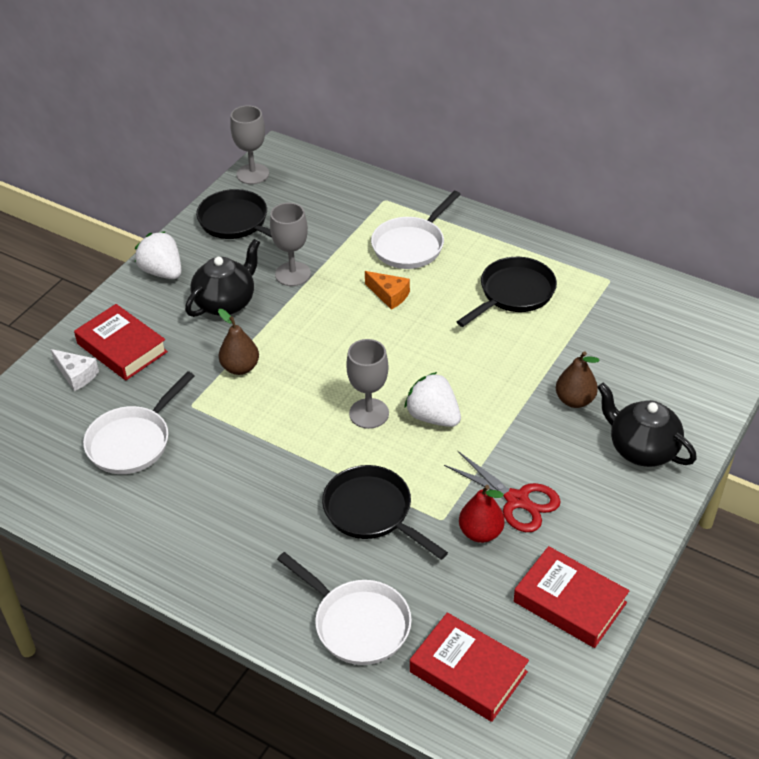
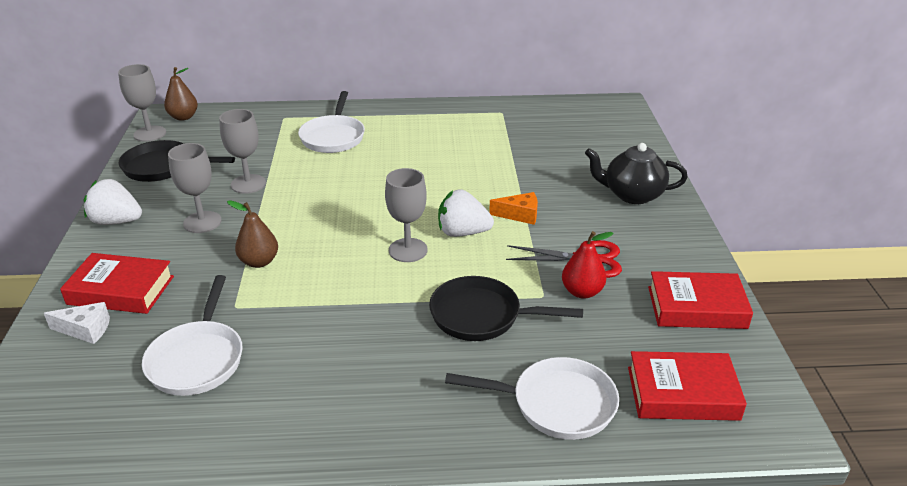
camera: 35 degrees left, 10 degrees down
black teapot [185,239,260,317] -> grey goblet [168,143,222,233]
orange cheese [365,271,410,310] -> orange cheese moved to [489,192,538,225]
black pan [457,257,557,327] -> none
brown pear [556,351,599,408] -> brown pear moved to [164,67,198,121]

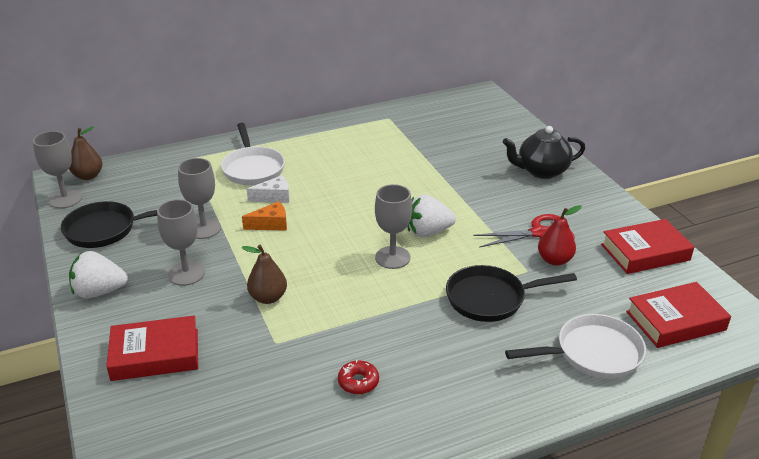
camera: 20 degrees left, 0 degrees up
white cheese [44,302,110,344] -> white cheese moved to [247,175,290,203]
white pan [142,275,243,396] -> none
orange cheese [489,192,538,225] -> orange cheese moved to [242,201,287,231]
none -> red donut [338,360,379,394]

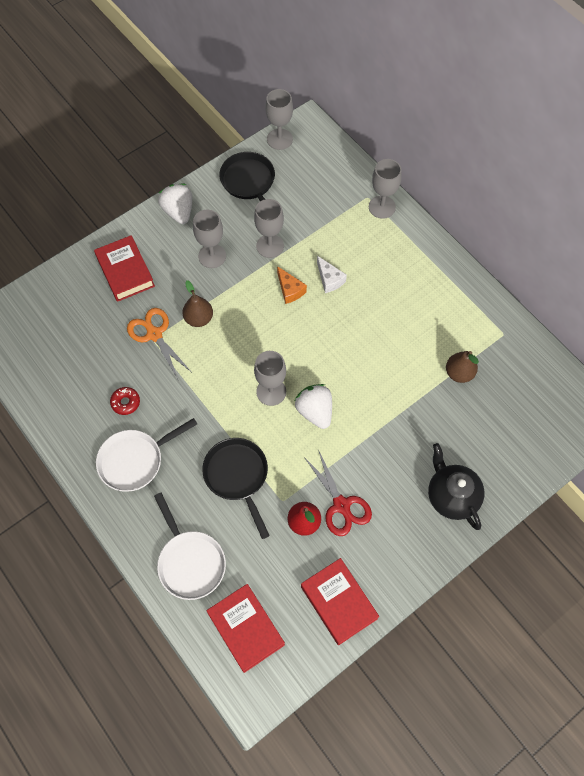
camera: 75 degrees right, 30 degrees up
brown pear [69,126,102,180] -> brown pear moved to [446,351,479,383]
white pan [221,123,285,185] -> white pan moved to [96,418,197,492]
none -> orange scissors [127,308,191,381]
none -> grey goblet [369,159,402,219]

